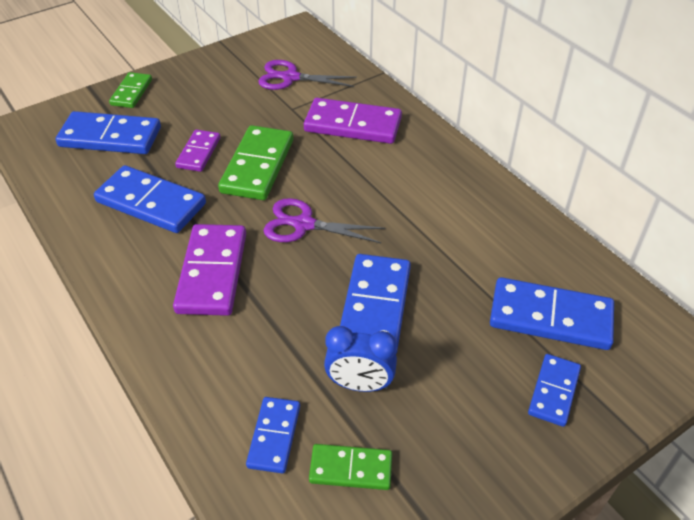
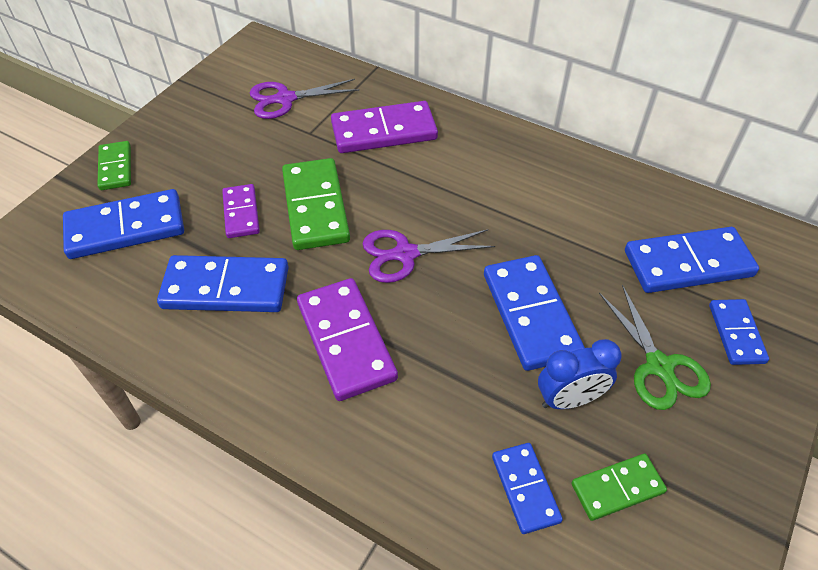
camera: 25 degrees left, 5 degrees up
none -> green scissors [599,285,711,410]

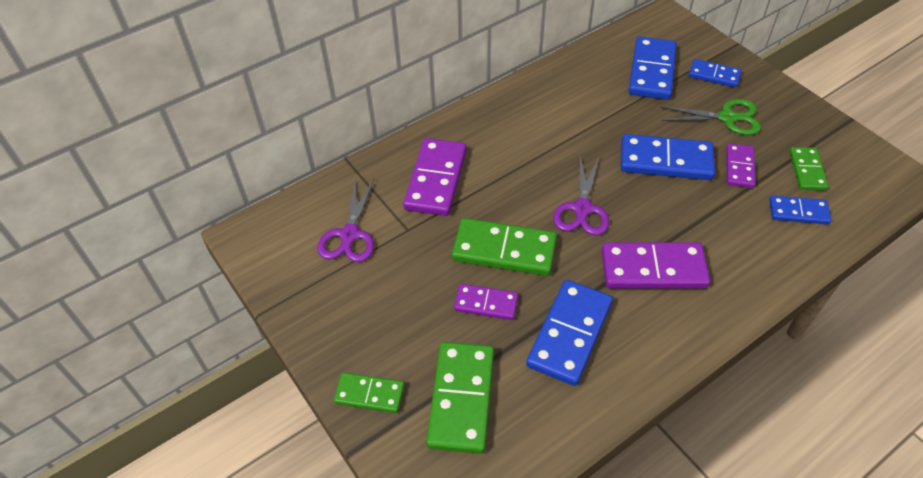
camera: 65 degrees left, 0 degrees up
blue domino [63,189,184,259] -> green domino [426,342,494,454]
blue clock [538,339,622,409] -> purple domino [726,143,756,188]

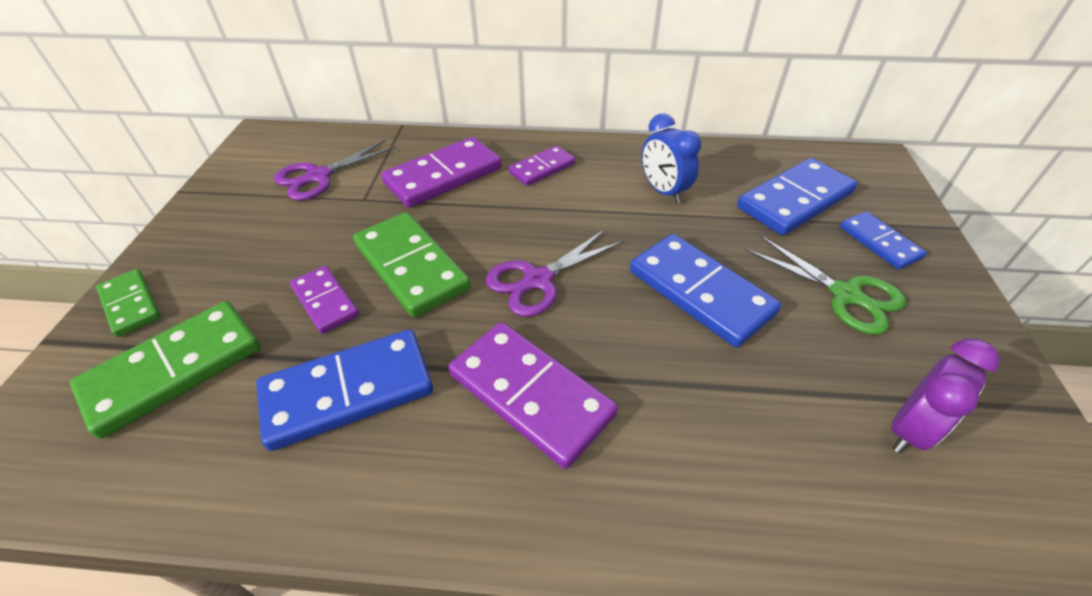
camera: 40 degrees right, 5 degrees down
purple domino [726,143,756,188] -> purple domino moved to [509,146,575,186]
blue domino [769,196,831,224] -> none
green domino [790,147,828,191] -> purple clock [891,339,1000,453]
none -> blue clock [642,113,701,203]

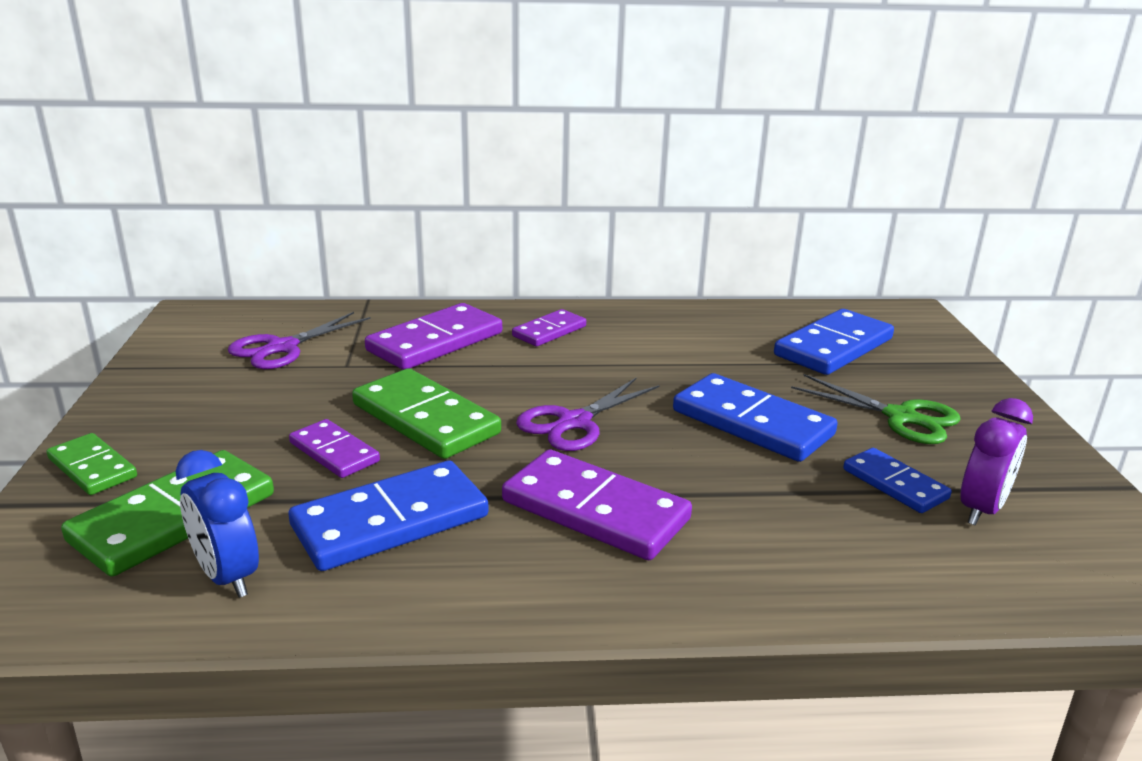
camera: 10 degrees left, 20 degrees down
blue clock [642,113,701,203] -> blue clock moved to [176,450,259,598]
blue domino [840,211,927,270] -> blue domino moved to [843,448,952,513]

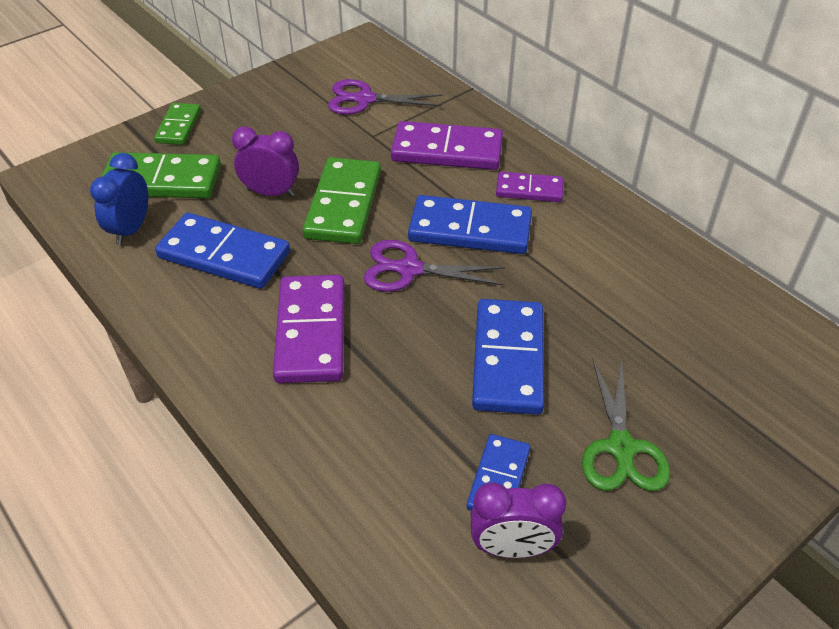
camera: 55 degrees right, 20 degrees up
purple domino [289,419,380,478] -> purple clock [232,126,299,197]
blue domino [774,309,894,375] -> blue domino moved to [408,195,532,254]

